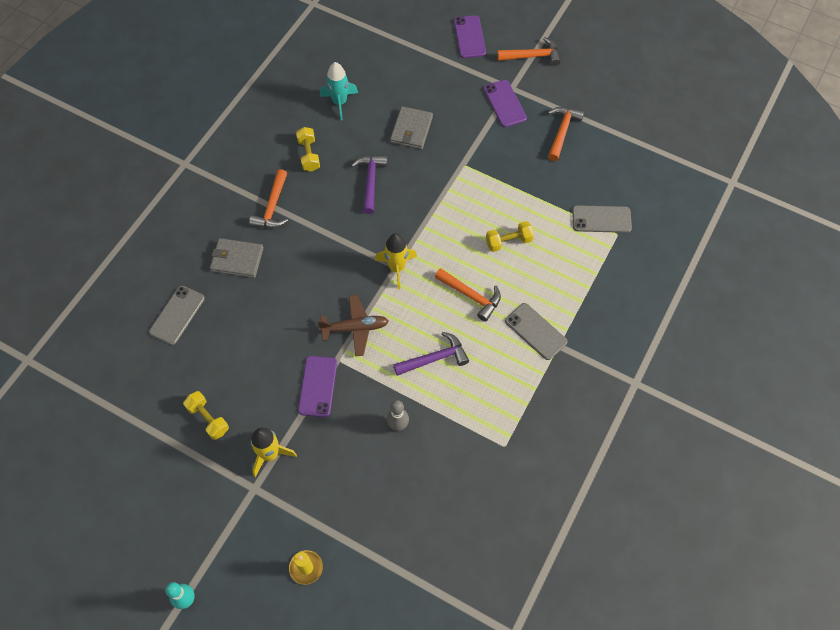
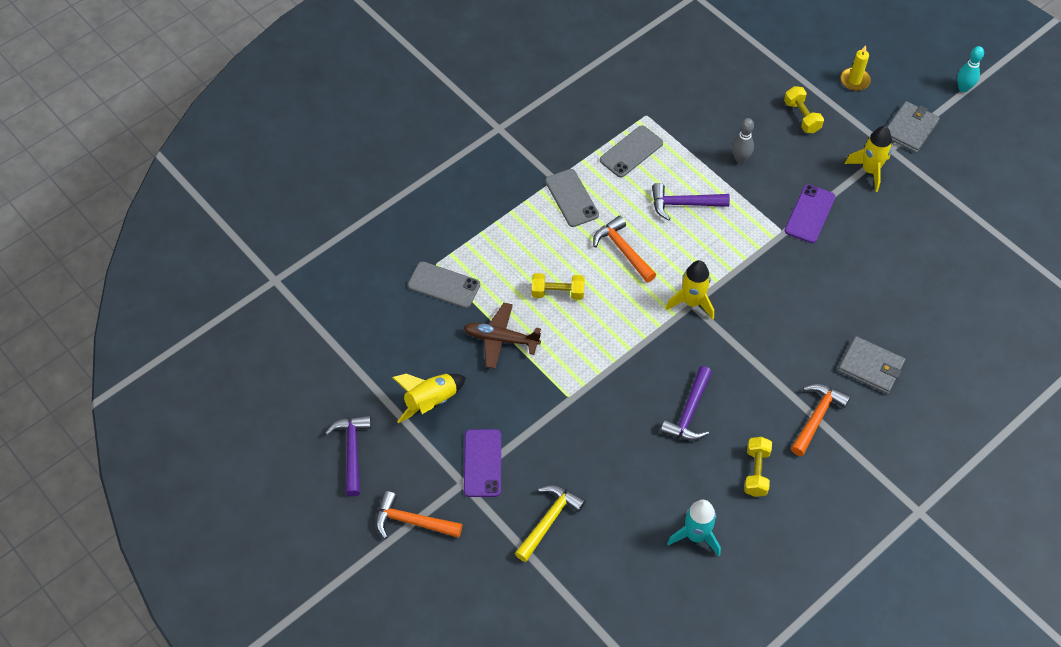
camera: 160 degrees left, 5 degrees down
grey phone [149,286,205,345] -> grey phone moved to [600,125,663,178]
yellow dumbbell [183,391,229,440] -> yellow dumbbell moved to [784,86,824,133]
brown plane [317,295,389,357] -> brown plane moved to [463,303,541,369]
grey wallet [390,106,433,149] -> grey wallet moved to [887,101,940,153]
purple phone [454,15,486,58] -> none
orange hammer [548,107,584,161] -> yellow rocket [392,374,466,423]
none -> purple hammer [325,415,372,497]
none -> yellow hammer [515,485,586,562]

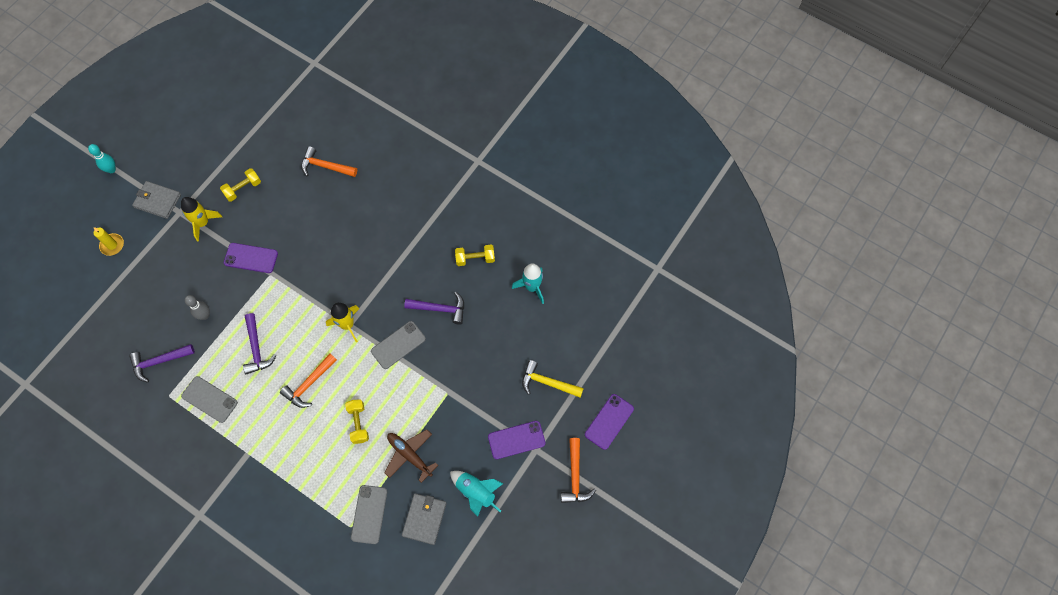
camera: 105 degrees left, 10 degrees up
purple hammer [325,415,372,497] -> purple hammer moved to [129,344,195,383]
yellow rocket [392,374,466,423] -> turquoise rocket [450,471,503,516]
brown plane [463,303,541,369] -> brown plane turned 135 degrees clockwise [384,429,438,483]
grey phone [545,169,599,227] -> grey phone moved to [371,321,426,369]
yellow dumbbell [784,86,824,133] -> yellow dumbbell moved to [220,168,261,202]
orange hammer [791,383,851,456] -> orange hammer moved to [301,146,357,177]
grey wallet [838,336,905,394] -> grey wallet moved to [402,493,447,545]
none -> purple phone [585,394,634,450]

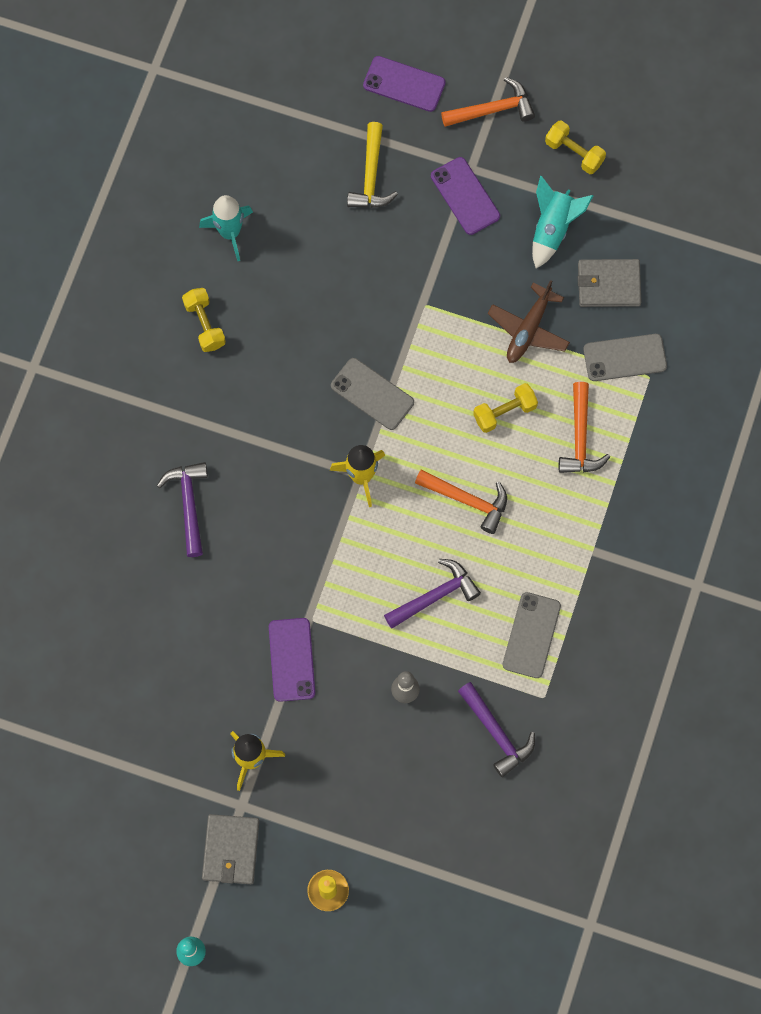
camera: 105 degrees left, 5 degrees up
yellow dumbbell [220,168,261,202] -> yellow dumbbell moved to [545,120,606,174]
orange hammer [301,146,357,177] -> orange hammer moved to [559,382,610,473]
purple hammer [404,292,464,325] -> purple hammer moved to [157,462,208,557]

